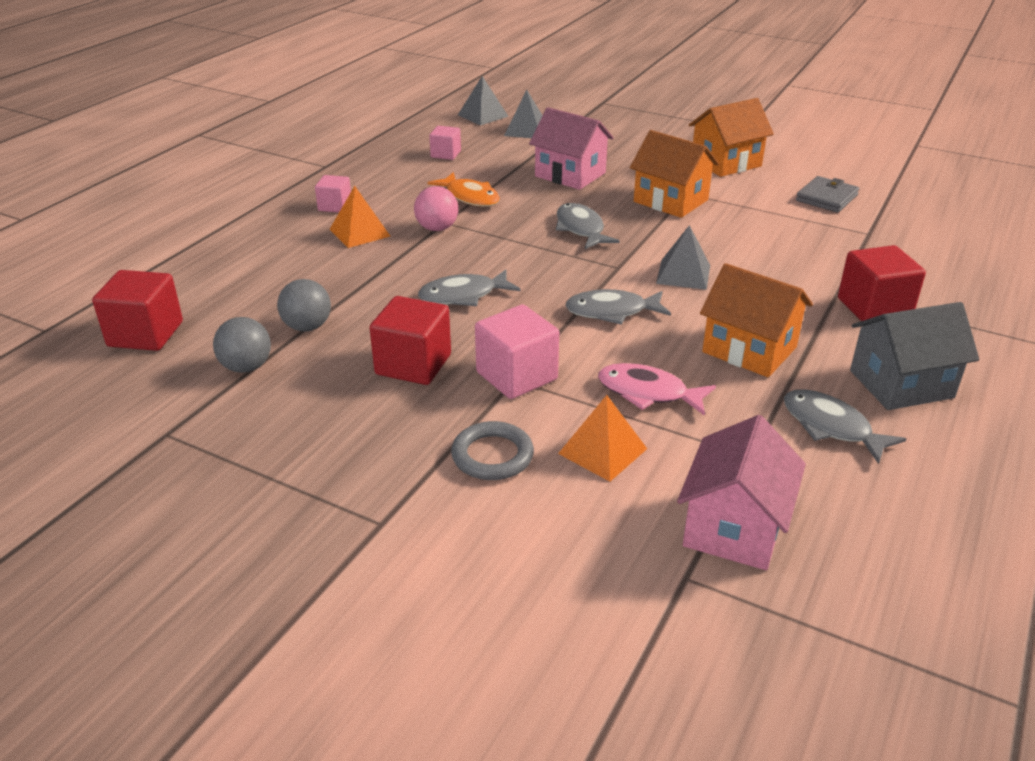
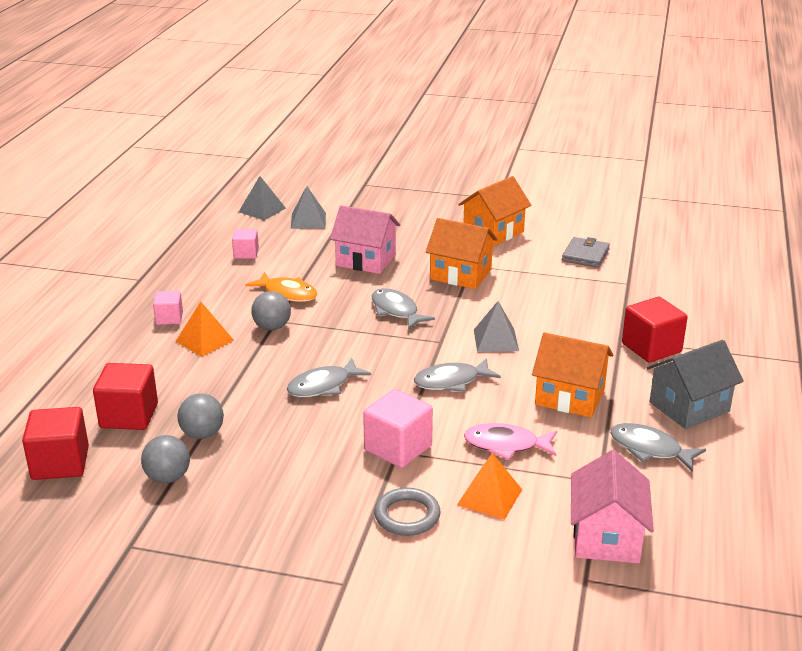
camera: 15 degrees left, 5 degrees down
red cube [370,296,451,385] -> red cube moved to [93,363,158,430]
pink ball [414,186,458,231] -> grey ball [251,291,291,330]

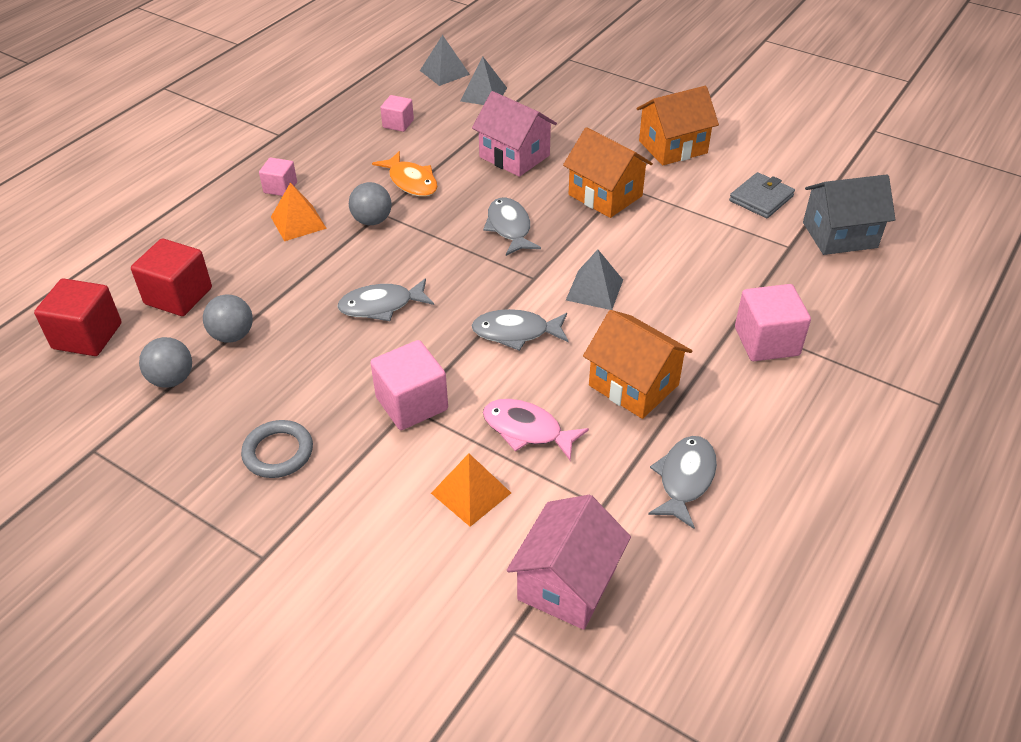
camera: 20 degrees right, 15 degrees up
grey ring [374,488,441,536] -> grey ring moved to [241,420,313,478]
grey fish [610,423,706,472] -> grey fish turned 60 degrees clockwise [648,436,717,529]
red cube [622,297,688,363] -> pink cube [735,284,811,361]
grey house [647,340,744,429] -> grey house moved to [803,174,895,255]

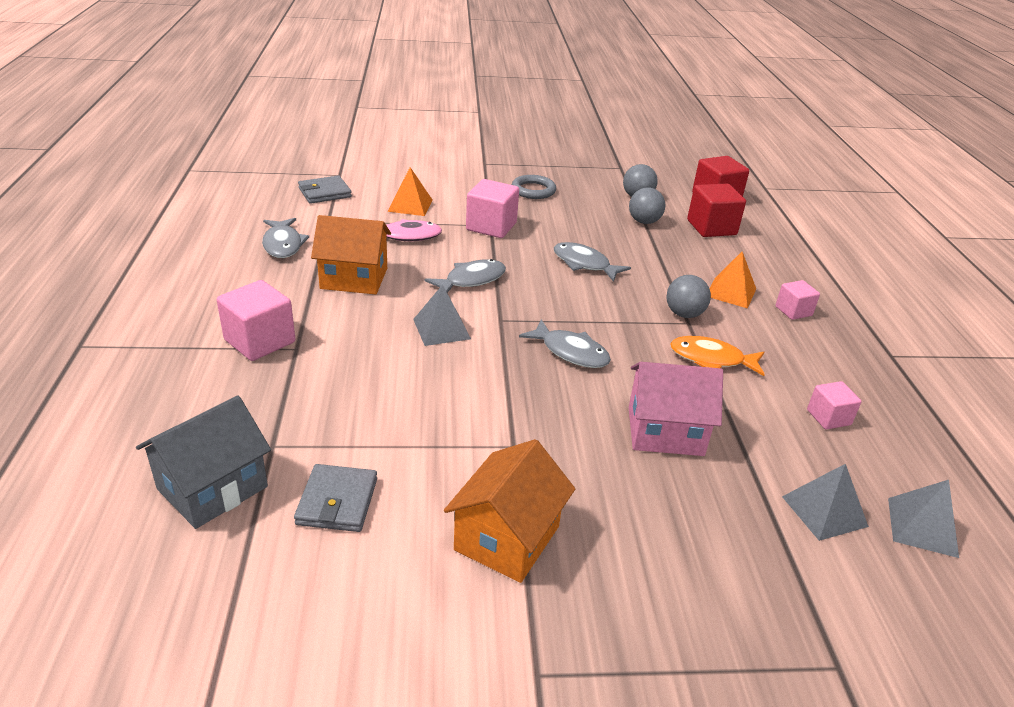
camera: 140 degrees right, 10 degrees down
grey fish [338,278,434,321] -> grey fish turned 90 degrees counterclockwise [554,242,631,282]
pink house [507,495,631,630] -> grey wallet [298,175,352,204]
orange house [563,127,653,218] -> none

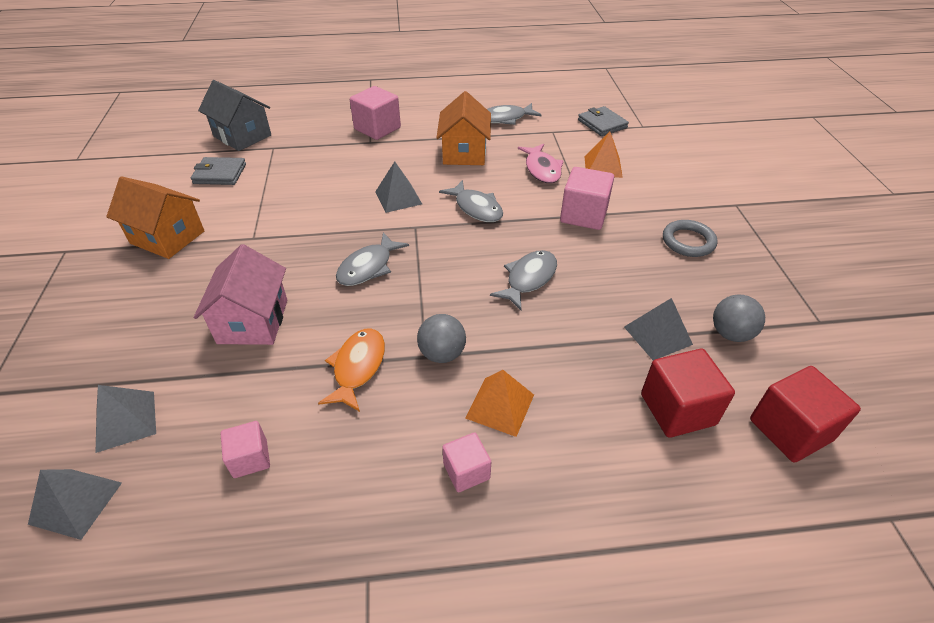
camera: 90 degrees right, 10 degrees up
grey ball [629,187,666,224] -> grey pyramid [624,298,693,360]

